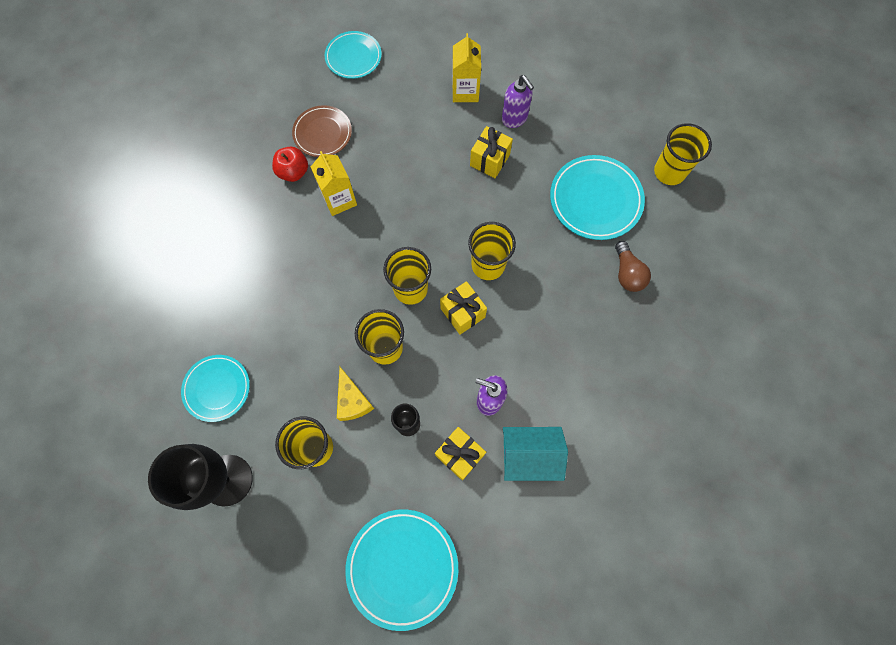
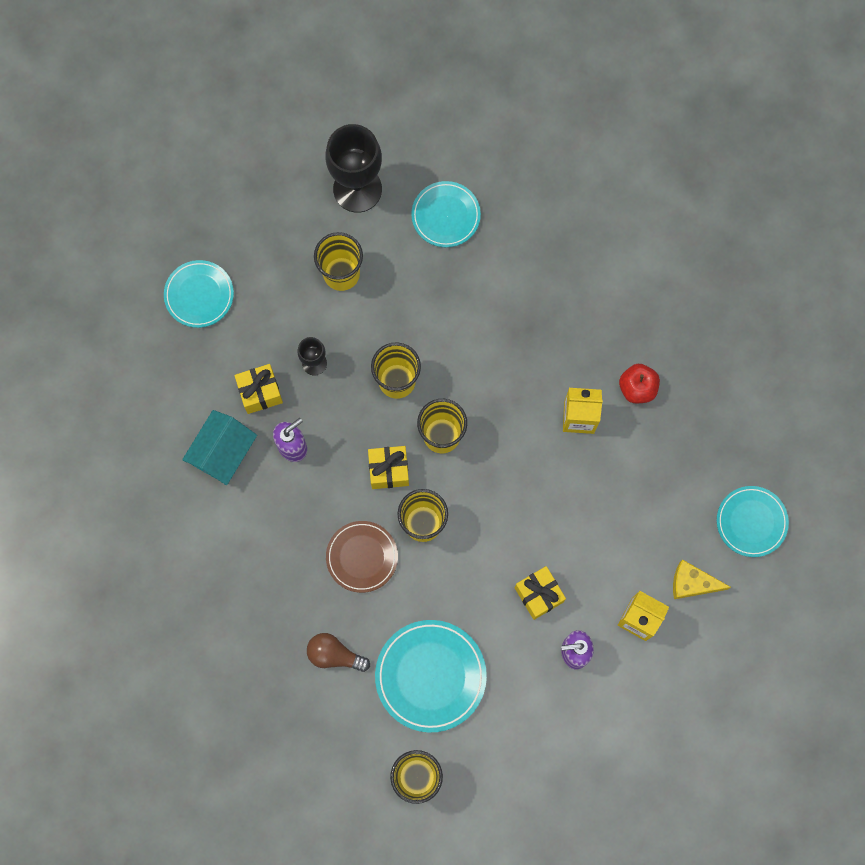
camera: 120 degrees right, 5 degrees up
brown plate [292,105,352,157] -> brown plate moved to [326,521,398,593]
yellow cheese [337,367,374,421] -> yellow cheese moved to [673,559,731,599]
turquoise plate [345,509,458,631] -> turquoise plate [164,260,234,328], size x0.66

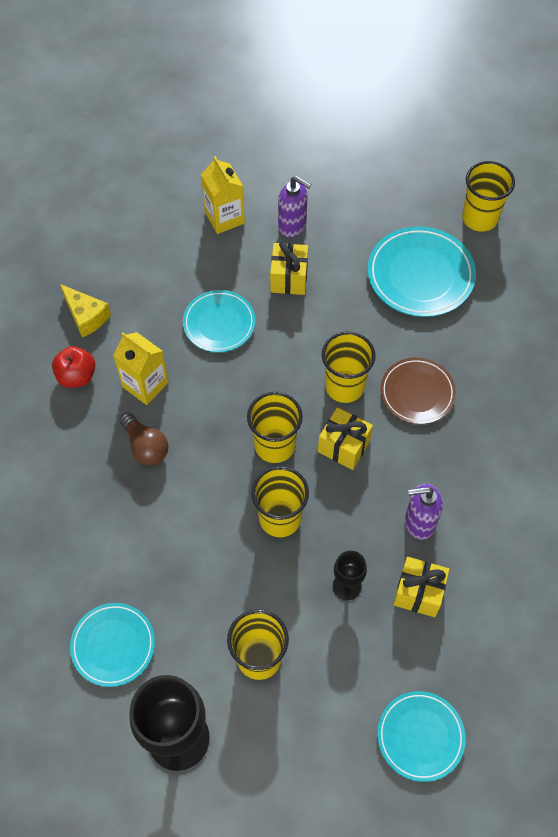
camera: 145 degrees left, 15 degrees down
turquoise house [182,410,257,485] -> none
brown light bulb [307,633,370,672] -> brown light bulb moved to [120,412,168,465]
yellow cheese [673,559,731,599] -> yellow cheese moved to [60,284,111,337]
turquoise plate [717,486,789,557] -> turquoise plate moved to [183,290,256,352]

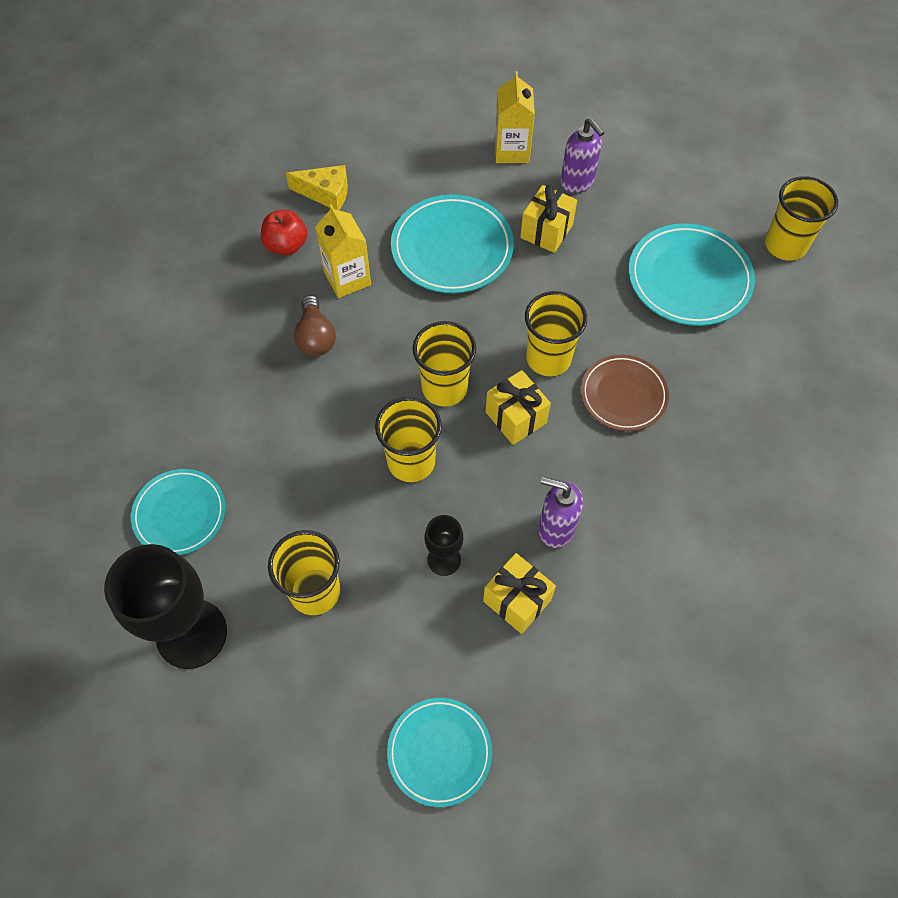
camera: 25 degrees right, 0 degrees up
yellow cheese [60,284,111,337] -> yellow cheese turned 60 degrees counterclockwise [286,165,348,210]
turquoise plate [183,290,256,352] -> turquoise plate [391,195,514,293], size x1.52

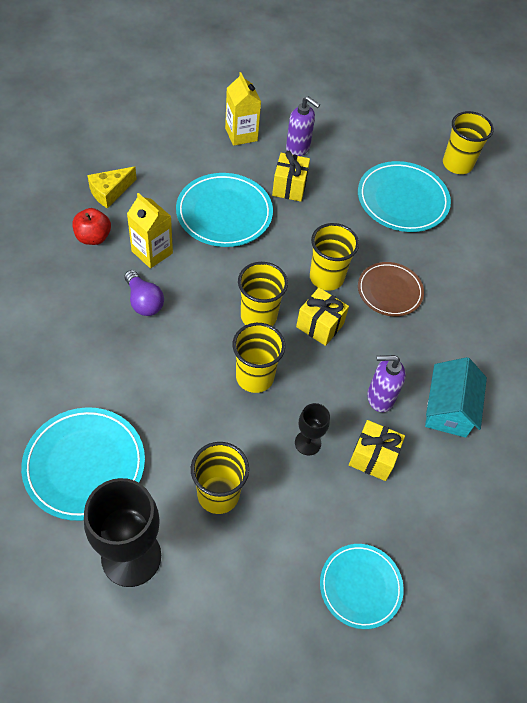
camera: 25 degrees left, 5 degrees down
turquoise plate [131,469,225,555] -> turquoise plate [21,407,145,521], size x1.52
yellow cheese [286,165,348,210] -> yellow cheese turned 150 degrees clockwise [87,167,137,209]
brown light bulb [294,295,336,356] -> purple light bulb [124,270,164,316]
none -> turquoise house [425,357,487,438]

